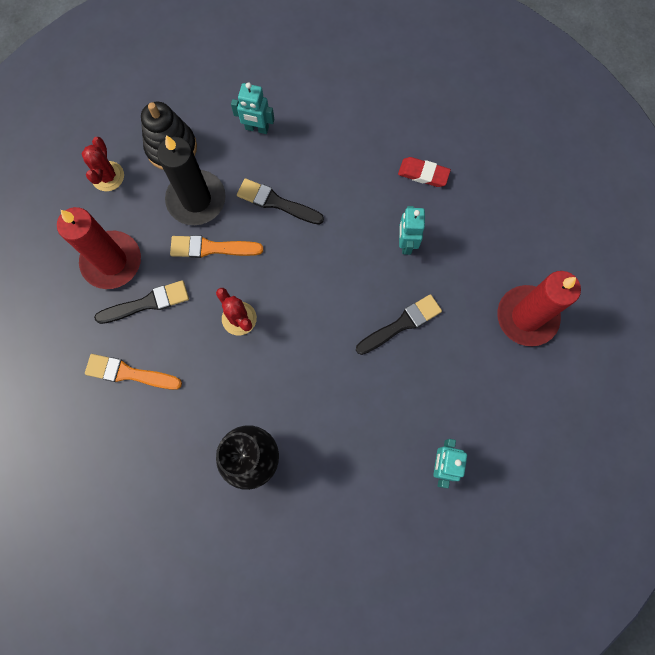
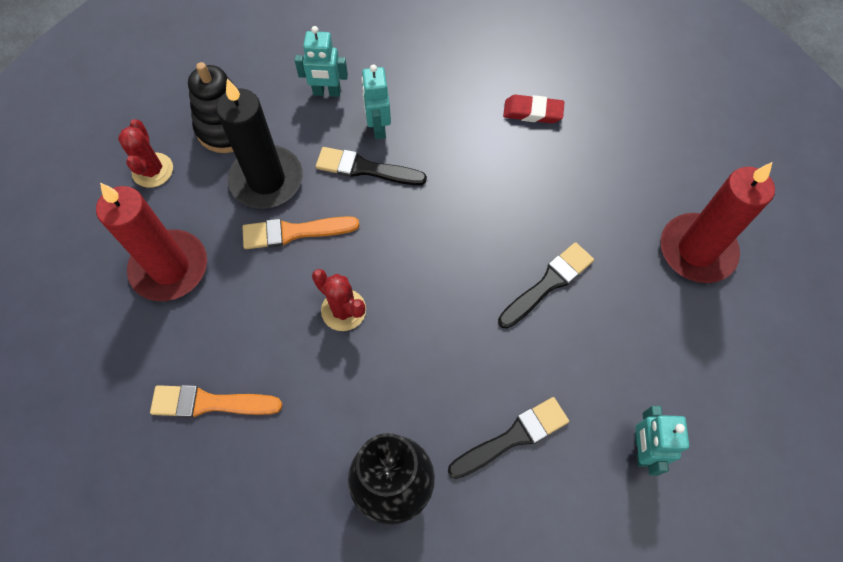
camera: 10 degrees left, 10 degrees down
black brush [94,280,189,324] -> black brush moved to [448,397,569,479]
turquoise robot [399,206,425,255] -> turquoise robot moved to [361,64,391,139]

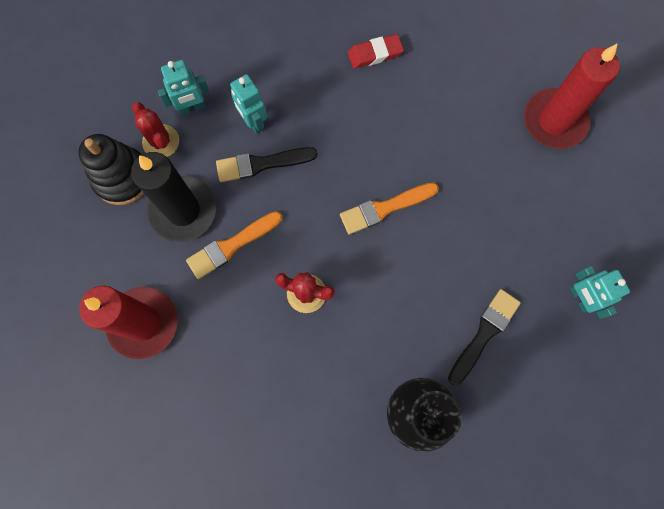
camera: 25 degrees left, 10 degrees up
red cactus [118,119,173,188] -> red cactus moved to [132,102,179,157]
orange brush [150,385,283,418] -> orange brush moved to [340,182,439,234]
black brush [498,242,594,329] -> none

